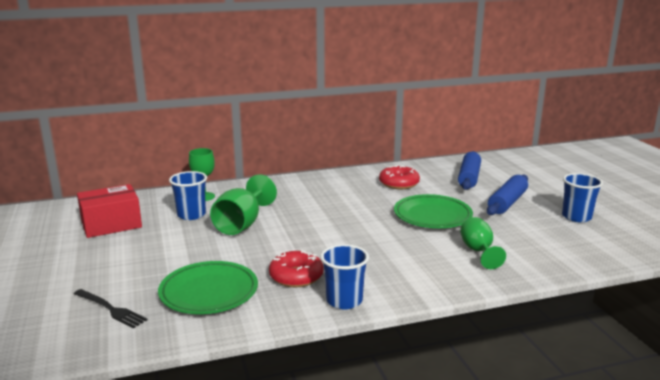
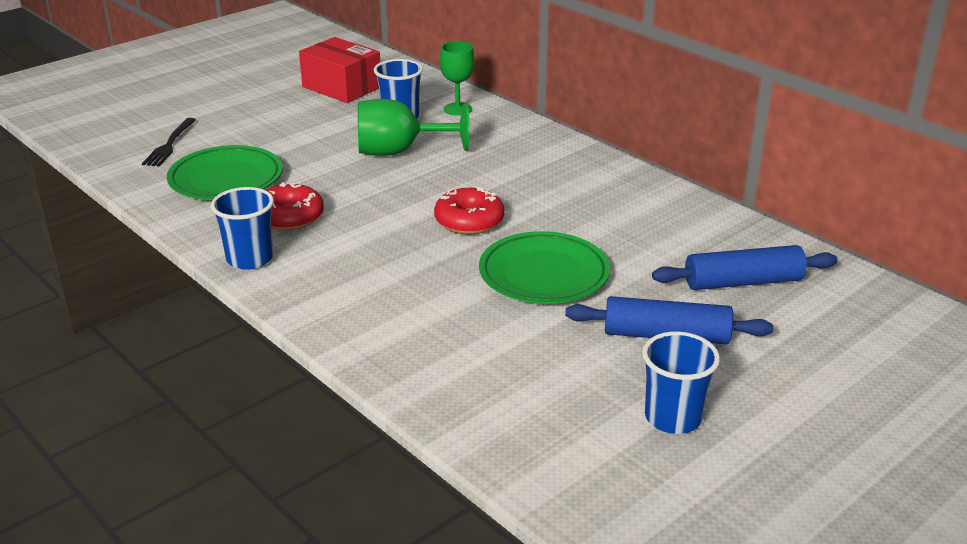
camera: 65 degrees right, 10 degrees up
red donut [379,165,420,189] -> red donut moved to [434,187,505,235]
green goblet [460,217,506,269] -> none

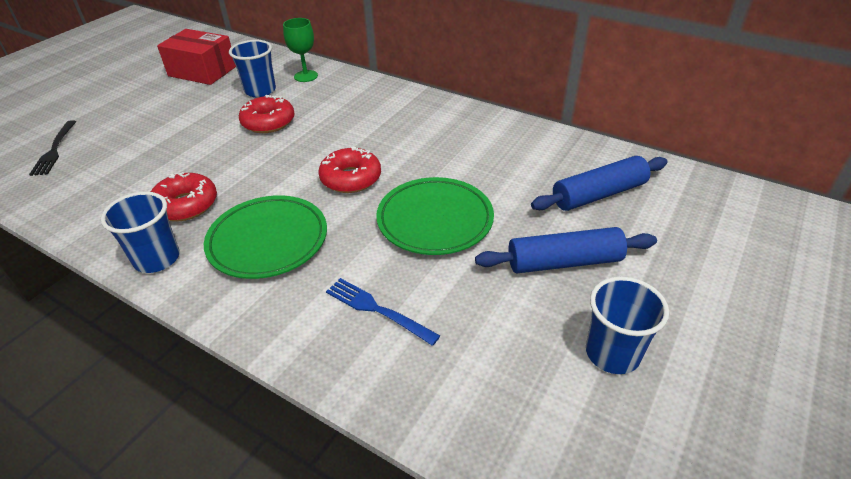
camera: 15 degrees left, 10 degrees up
green plate [167,145,283,200] -> green plate moved to [204,195,327,279]
green goblet [358,99,470,156] -> red donut [239,95,295,133]
none -> blue fork [326,278,440,346]

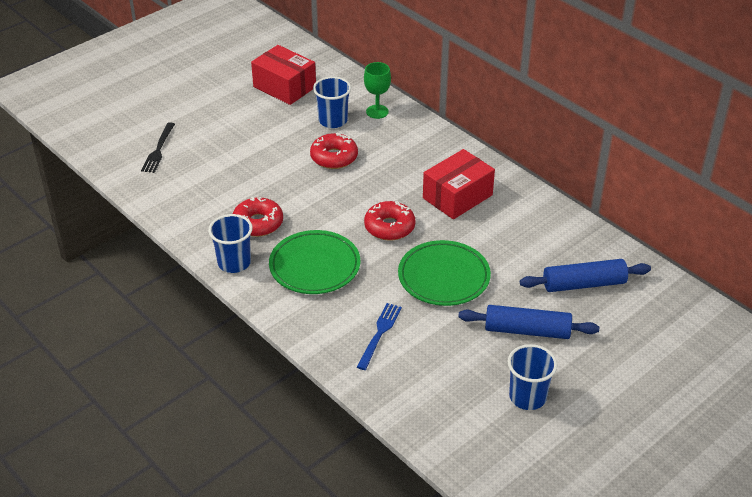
camera: 15 degrees right, 0 degrees up
blue fork [326,278,440,346] -> blue fork turned 60 degrees clockwise [357,303,402,370]
none -> red box [423,149,495,219]

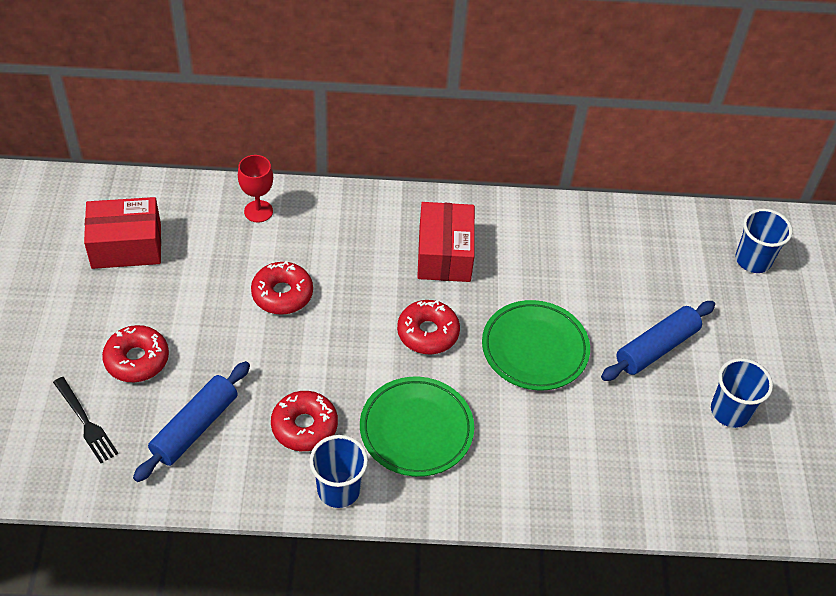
camera: 50 degrees left, 10 degrees up
blue cup [313,76,351,128] -> blue cup moved to [736,209,793,273]
blue fork [357,303,402,370] -> none
green goblet [364,62,391,119] -> red goblet [238,155,273,223]
blue rolling pin [520,259,651,292] -> blue rolling pin moved to [133,361,250,482]
none -> red donut [102,325,169,382]

